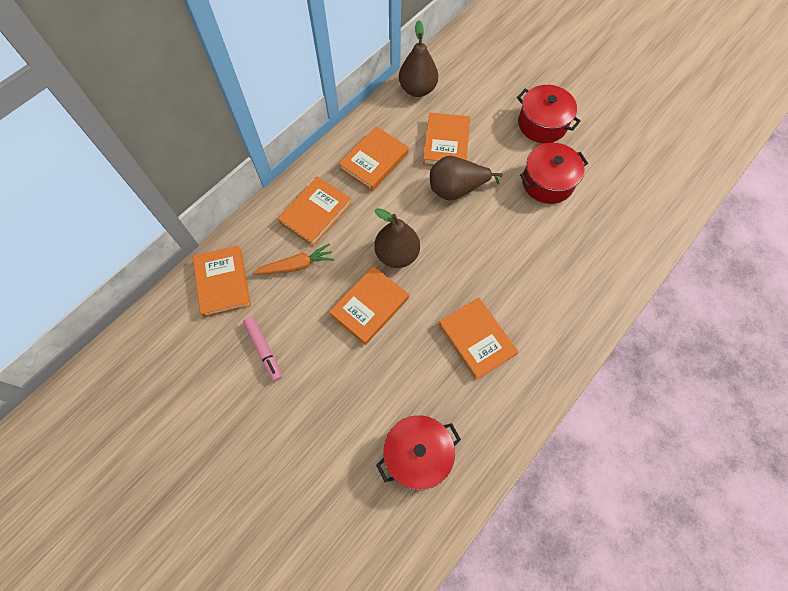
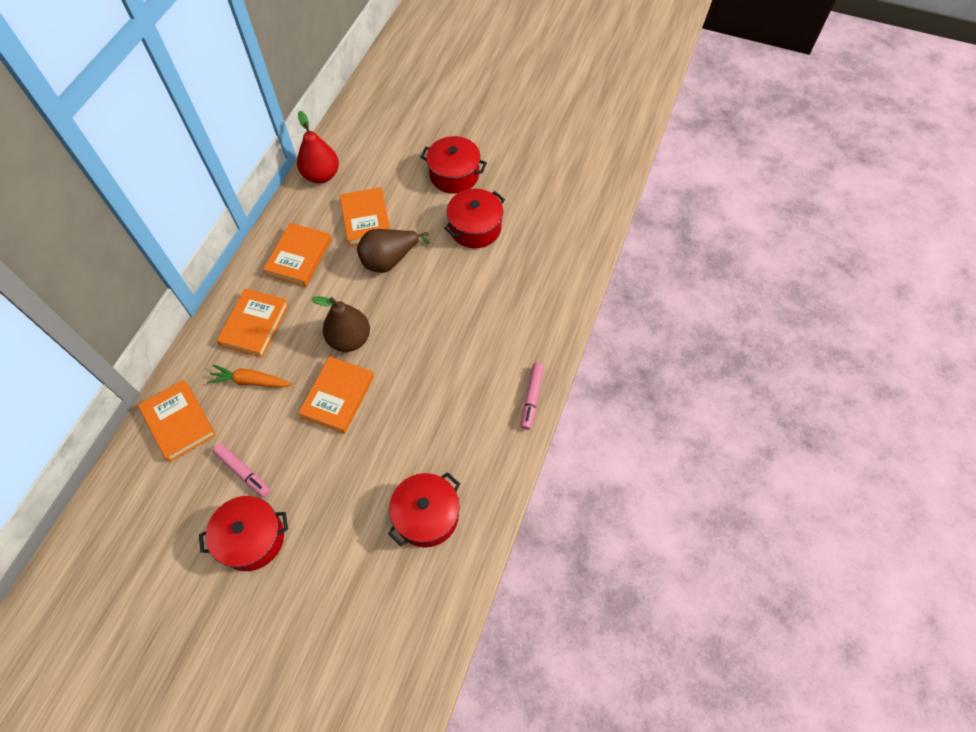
camera: 20 degrees left, 5 degrees down
orange carrot [253,244,334,274] -> orange carrot turned 135 degrees counterclockwise [207,365,292,387]
brown pear [399,20,438,97] -> red pear [297,111,339,183]
orange book [438,298,518,380] -> none
none -> red pot [199,496,288,571]
none -> pink marker [521,363,544,430]

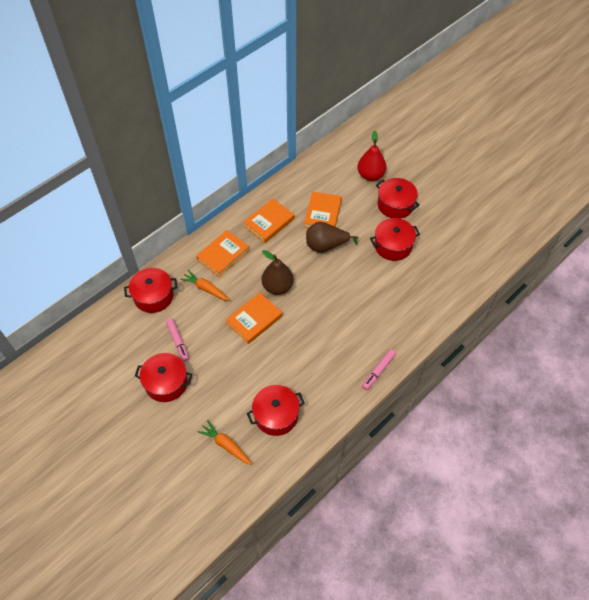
camera: 25 degrees right, 5 degrees down
orange book [138,380,216,462] -> red pot [124,268,178,313]
red pear [297,111,339,183] -> red pear moved to [357,131,386,181]
none -> orange carrot [198,420,252,465]

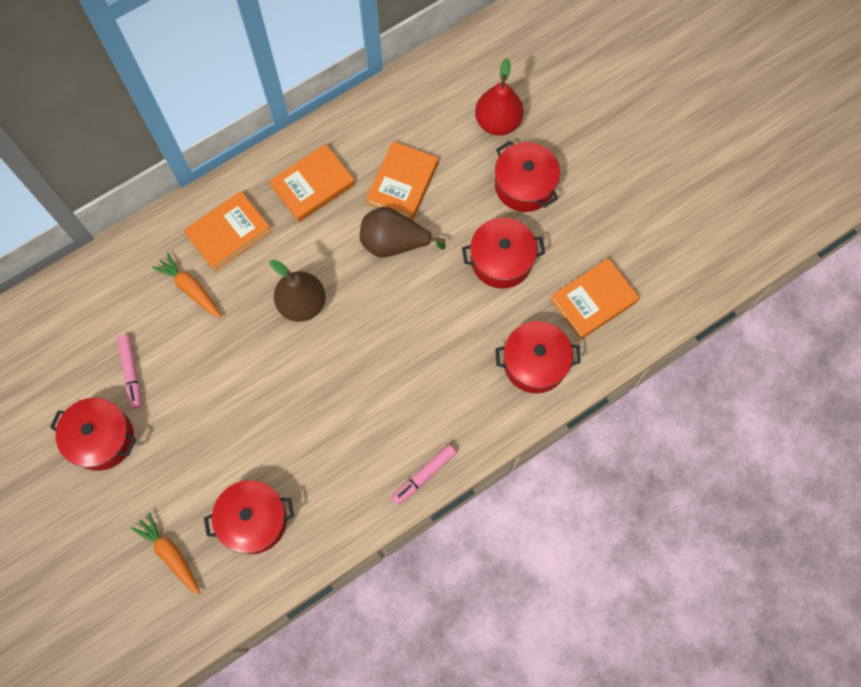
camera: 10 degrees right, 15 degrees up
red pot [124,268,178,313] -> red pot moved to [495,321,581,393]
orange book [226,292,282,344] -> orange book moved to [550,258,640,339]

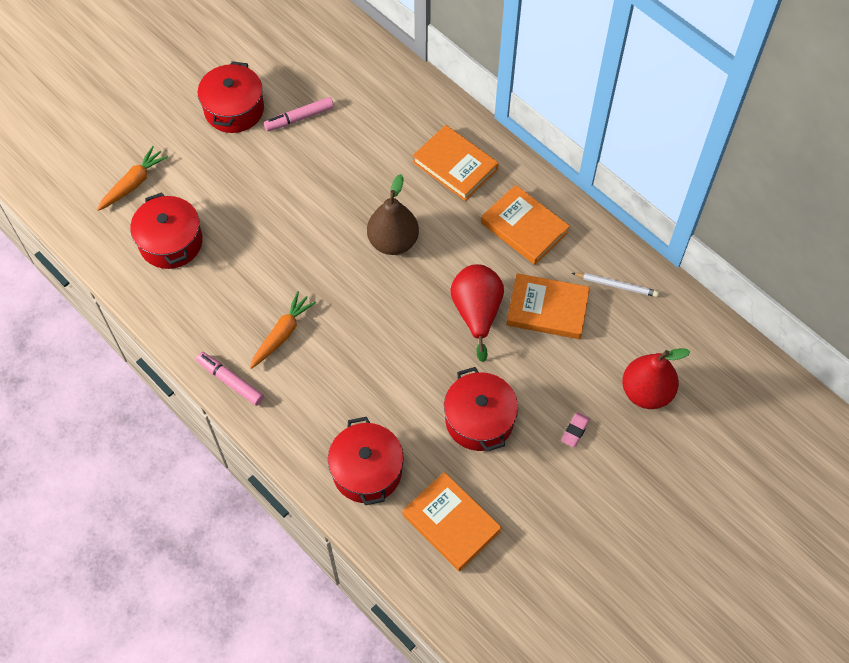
camera: 80 degrees right, 10 degrees down
orange carrot [152,252,222,318] -> orange carrot moved to [250,291,316,369]
brown pear [360,207,446,258] -> red pear [450,264,504,362]
red pot [495,140,560,212] -> pink eraser [561,412,590,447]
none -> white pencil [572,273,659,297]

